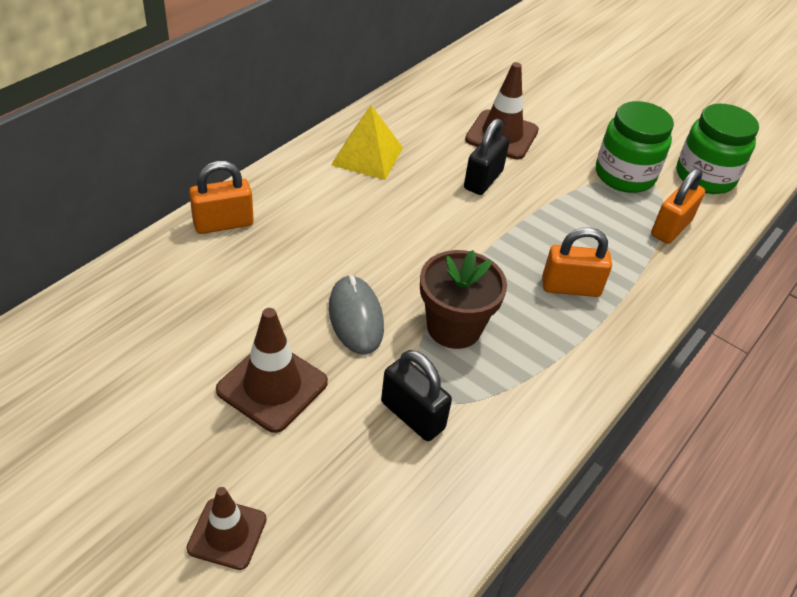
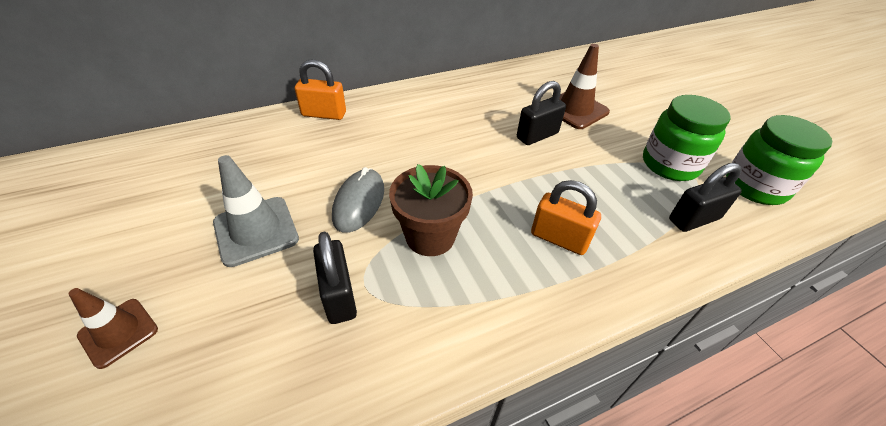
camera: 30 degrees right, 0 degrees up
brown traffic cone [216,308,328,433] -> grey traffic cone [213,155,299,267]
yellow pyramid [331,105,403,180] -> none
orange padlock [651,168,705,244] -> black padlock [669,163,742,232]

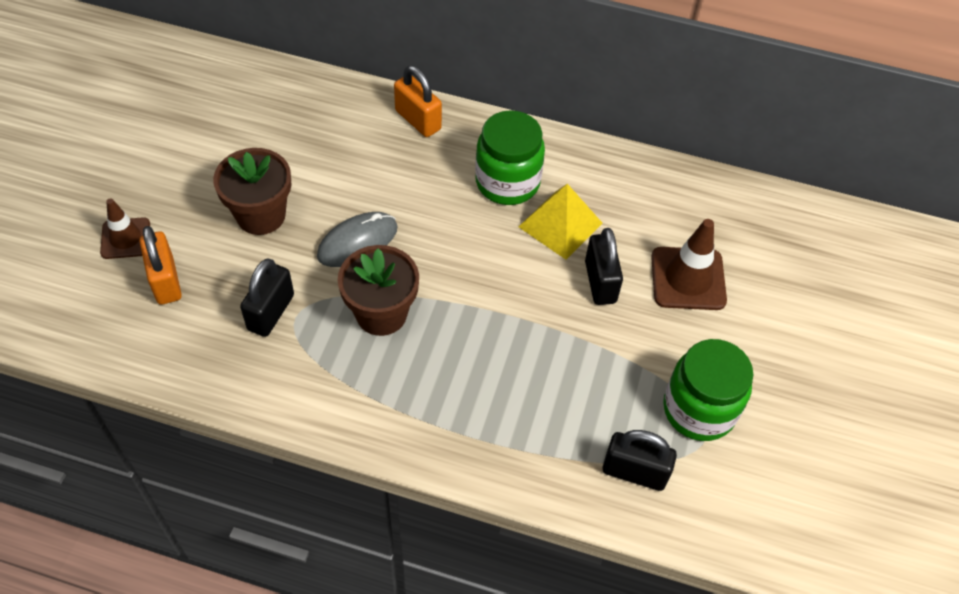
camera: 40 degrees right, 10 degrees up
grey traffic cone [213,155,299,267] -> brown flower pot [213,148,292,235]
black padlock [517,81,566,145] -> black padlock turned 75 degrees clockwise [585,228,623,305]
orange padlock [531,180,601,255] -> orange padlock moved to [140,226,182,305]
green jar [726,115,833,205] -> green jar moved to [475,110,545,205]
none -> yellow pyramid [518,184,602,260]

